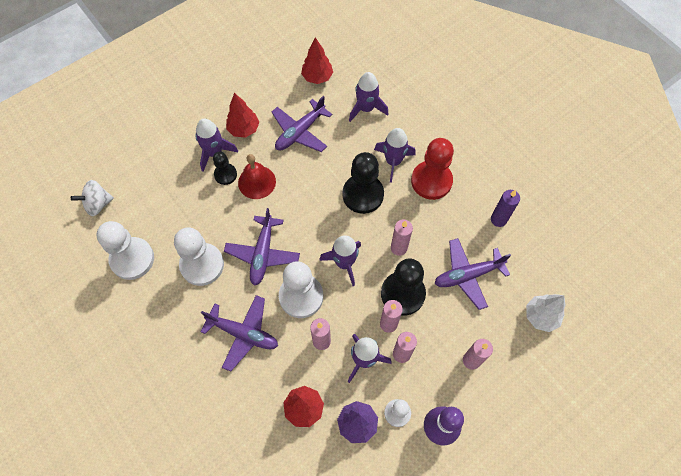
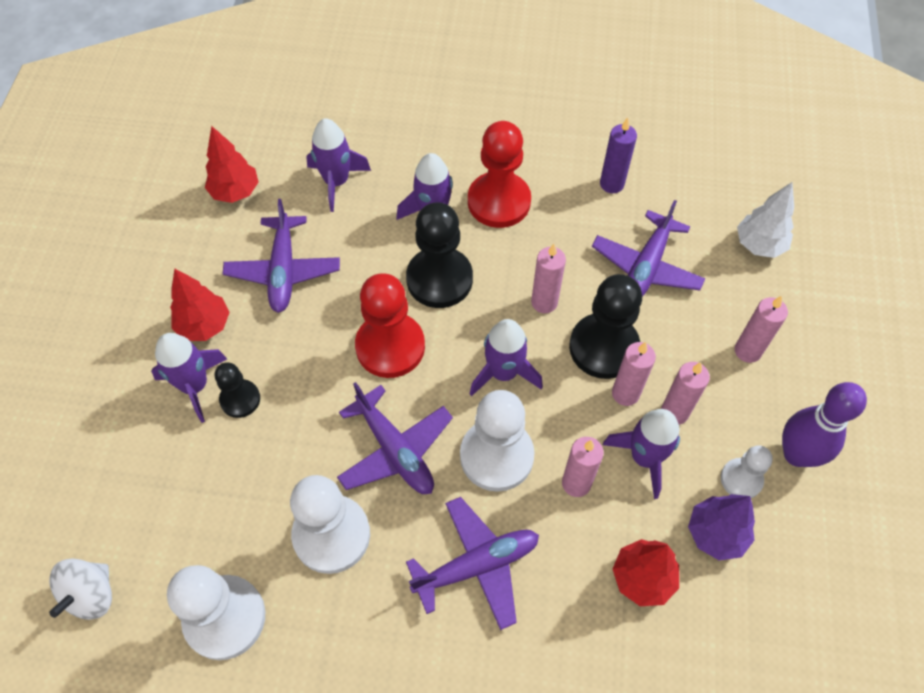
camera: 45 degrees left, 5 degrees down
red bell [238,154,276,199] -> none
none -> red pawn [355,273,425,378]

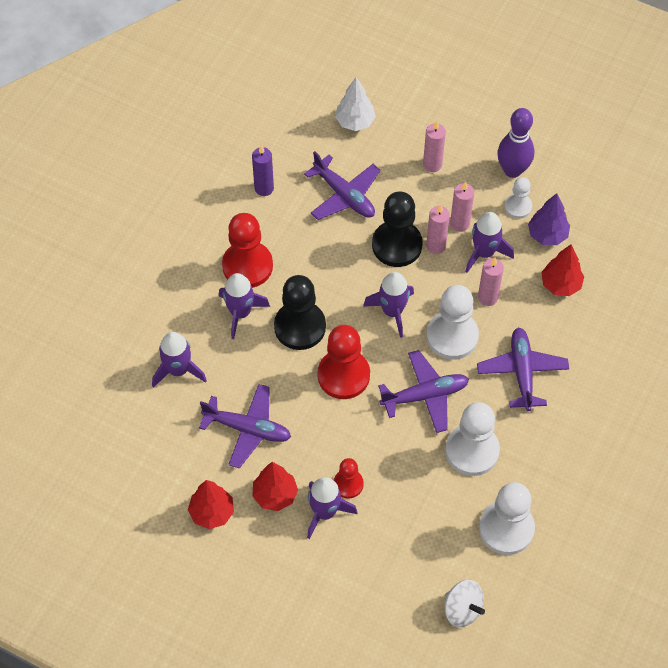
camera: 70 degrees left, 0 degrees up
red tree [205,126,259,203] -> red tree moved to [188,480,234,529]
black pawn [215,362,260,418] -> red pawn [334,458,364,499]
pink candle [531,244,566,313] -> none

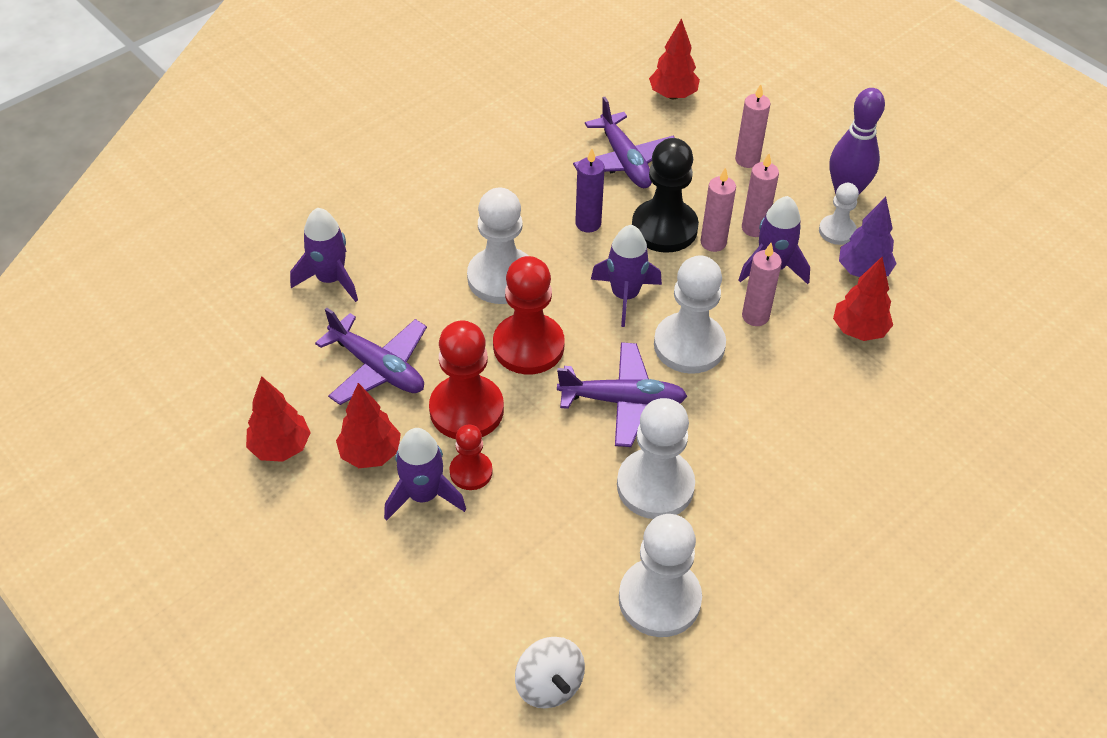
camera: 20 degrees right, 10 degrees down
purple rocket [219,273,270,339] -> none
red pawn [222,213,273,288] -> red pawn moved to [429,320,504,439]
purple candle [252,145,274,196] -> purple candle moved to [575,148,605,232]
black pawn [274,275,326,350] -> white pawn [467,188,528,304]
white tree [335,77,376,131] -> red tree [649,18,700,99]
purple plane [477,327,569,411] -> none

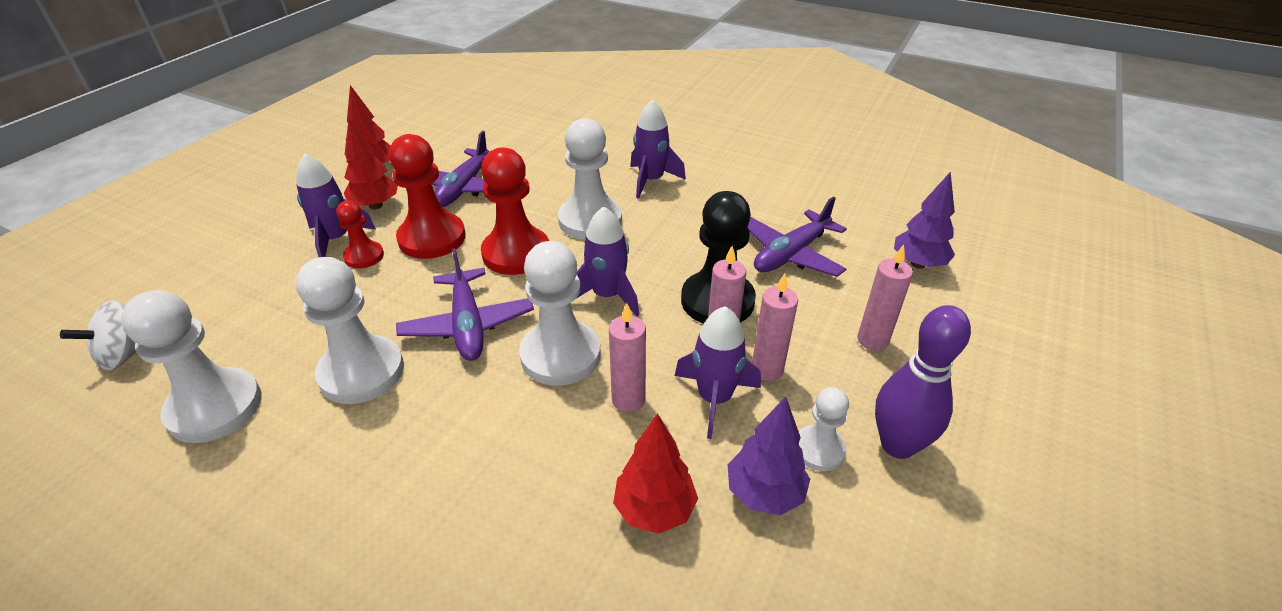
camera: 70 degrees right, 10 degrees down
purple rocket [290,208,358,302] -> purple rocket moved to [630,99,686,199]
purple candle [575,148,605,232] -> none
red tree [649,18,700,99] -> purple tree [894,171,955,269]

